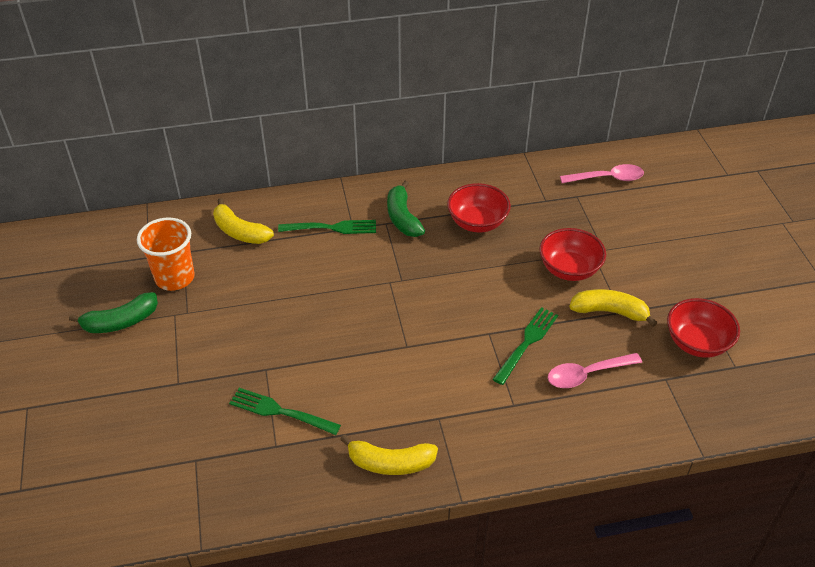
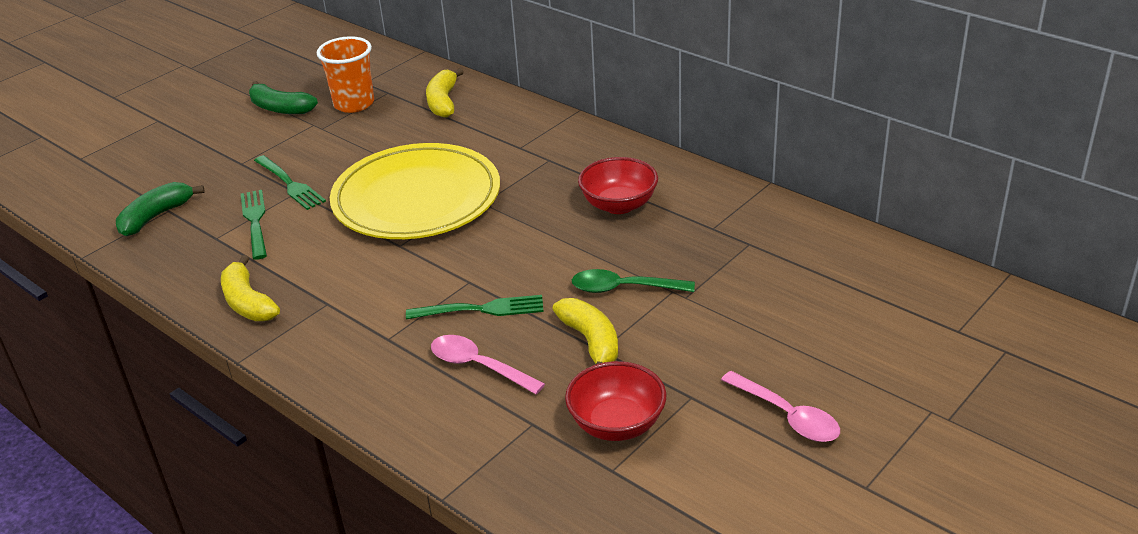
camera: 55 degrees right, 10 degrees down
green fork [278,220,376,234] -> green fork moved to [254,155,326,210]
green banana [387,181,425,237] -> green banana moved to [116,182,204,236]
red bowl [540,228,606,281] -> green spoon [572,269,695,293]
pink spoon [560,164,644,183] -> pink spoon moved to [721,371,840,442]
none -> yellow plate [330,143,500,239]

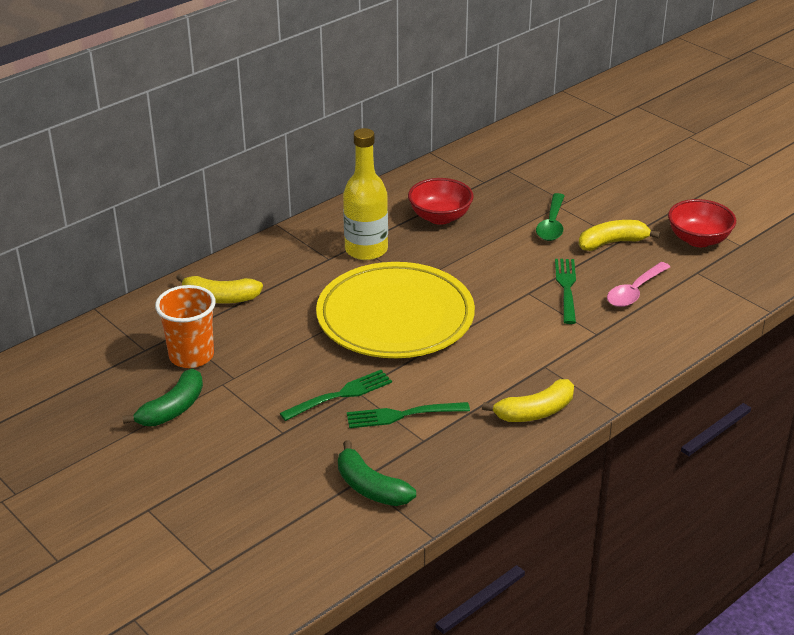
camera: 85 degrees left, 0 degrees up
pink spoon [721,371,840,442] -> none
none -> yellow bottle [343,128,388,260]

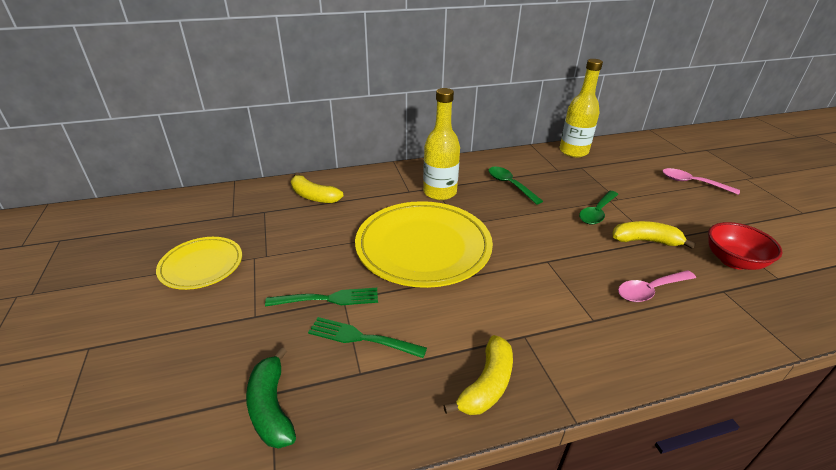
camera: 25 degrees right, 0 degrees up
green banana [122,369,203,426] -> yellow plate [156,237,242,290]
orange cup [155,285,216,368] -> none
red bowl [408,178,474,225] -> green spoon [488,167,543,205]
yellow banana [482,379,574,422] -> yellow banana turned 60 degrees counterclockwise [443,335,513,415]
green fork [555,259,576,324] -> none
none -> yellow bottle [560,59,603,157]
none -> pink spoon [662,168,740,195]

